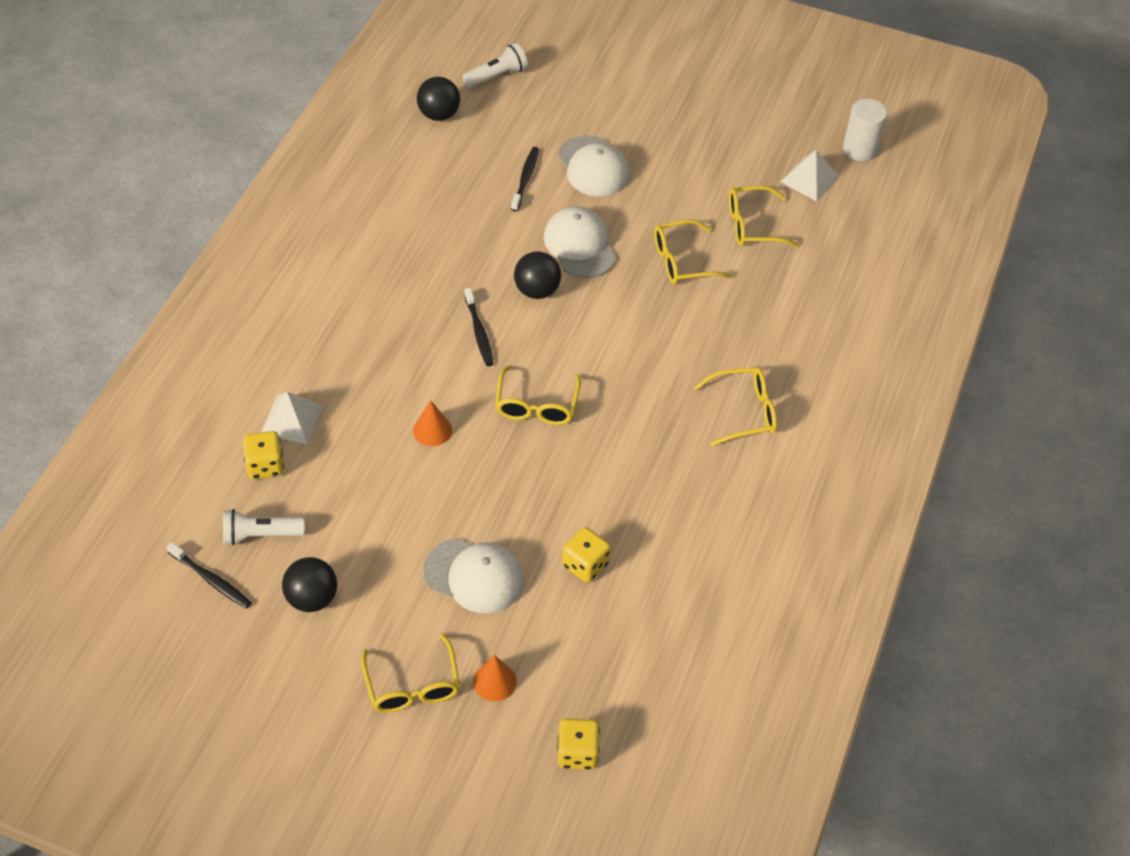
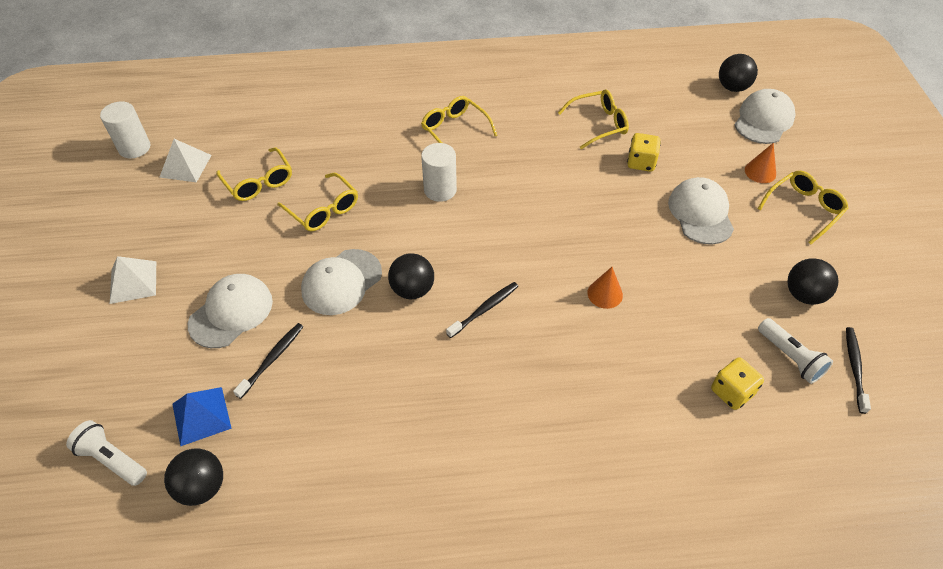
camera: 115 degrees left, 0 degrees up
white pyramid [261,392,323,444] -> white pyramid moved to [110,256,156,304]
yellow glasses [495,365,581,425] -> yellow glasses moved to [558,89,629,149]
black toothbrush [511,147,539,212] -> black toothbrush turned 135 degrees clockwise [233,323,304,399]
yellow dice [557,718,600,770] -> white cap [735,89,796,144]
none -> blue pyramid [172,387,232,446]
none -> white cylinder [421,143,457,202]
none -> black ball [719,54,758,92]

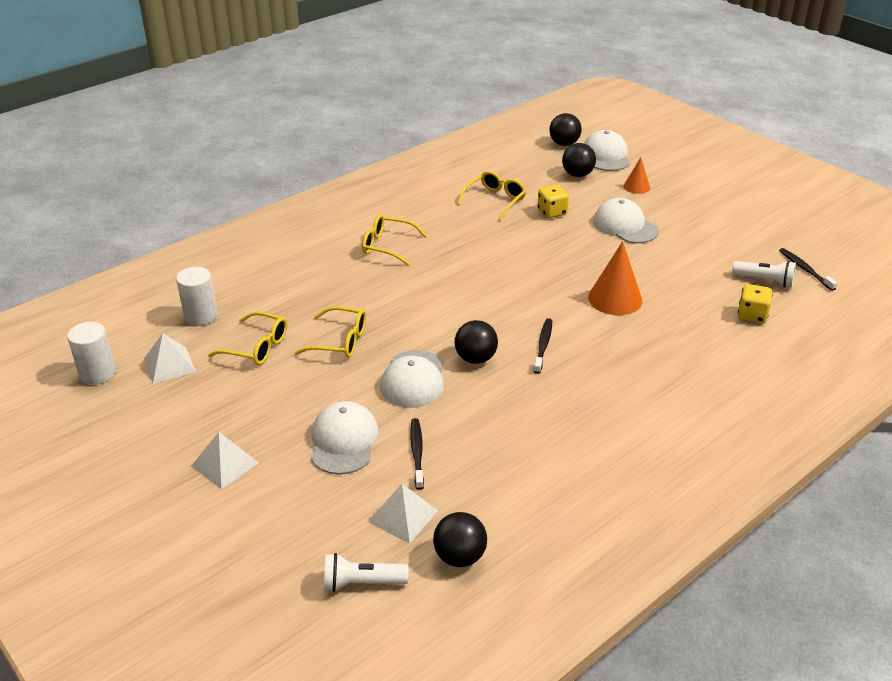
camera: 35 degrees left, 15 degrees down
blue pyramid [172,387,232,446] -> white pyramid [368,484,438,544]
white cylinder [421,143,457,202] -> white cylinder moved to [176,267,218,325]
orange cone [588,267,623,309] -> orange cone [588,241,642,315], size x1.74
yellow glasses [758,171,849,244] -> none
black ball [788,258,838,305] -> black ball moved to [562,143,596,177]

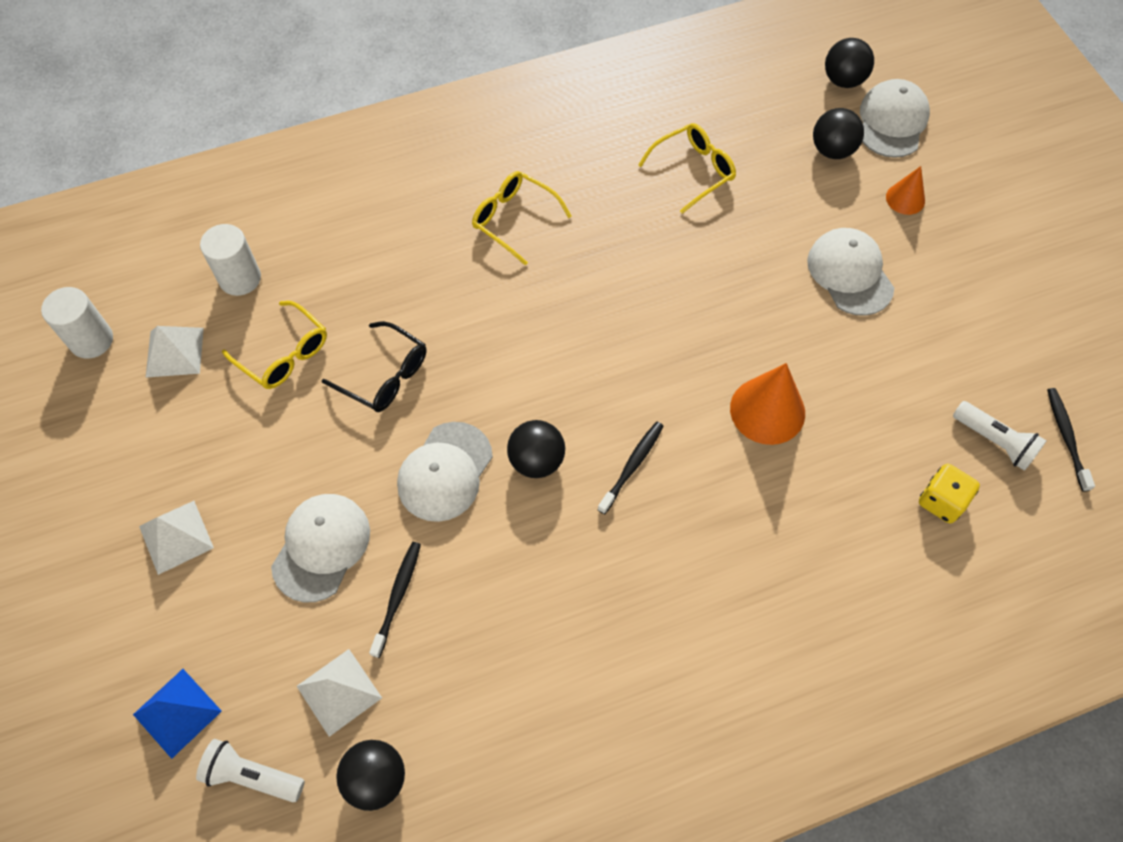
camera: 20 degrees right, 25 degrees up
yellow glasses [295,306,366,358] -> black glasses [322,321,426,412]
yellow dice [537,185,569,218] -> none
none -> blue pyramid [133,669,222,759]

